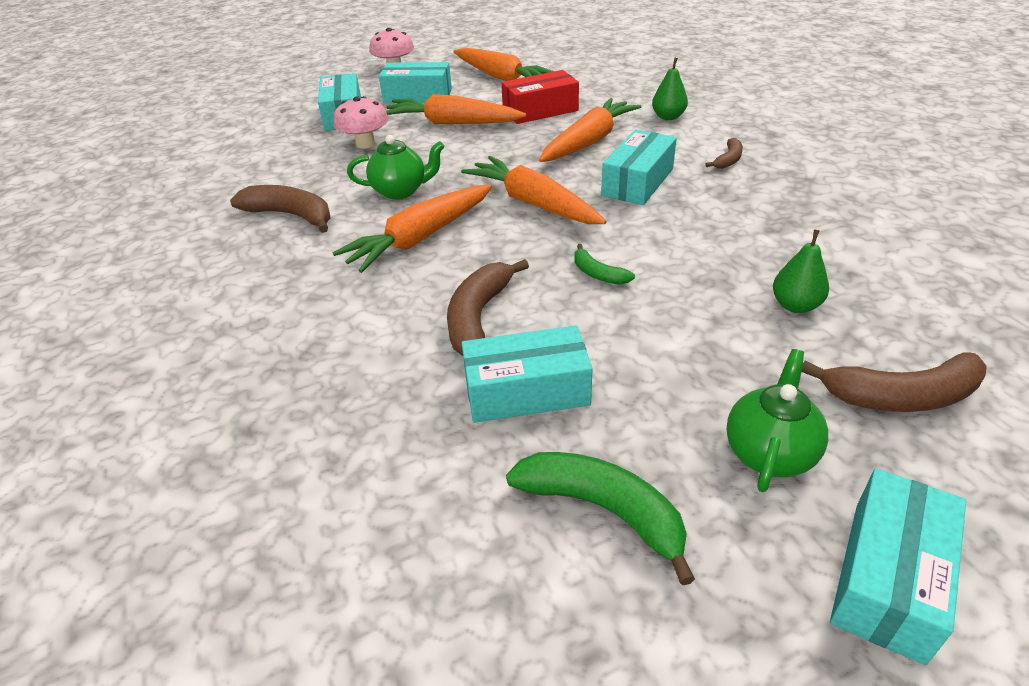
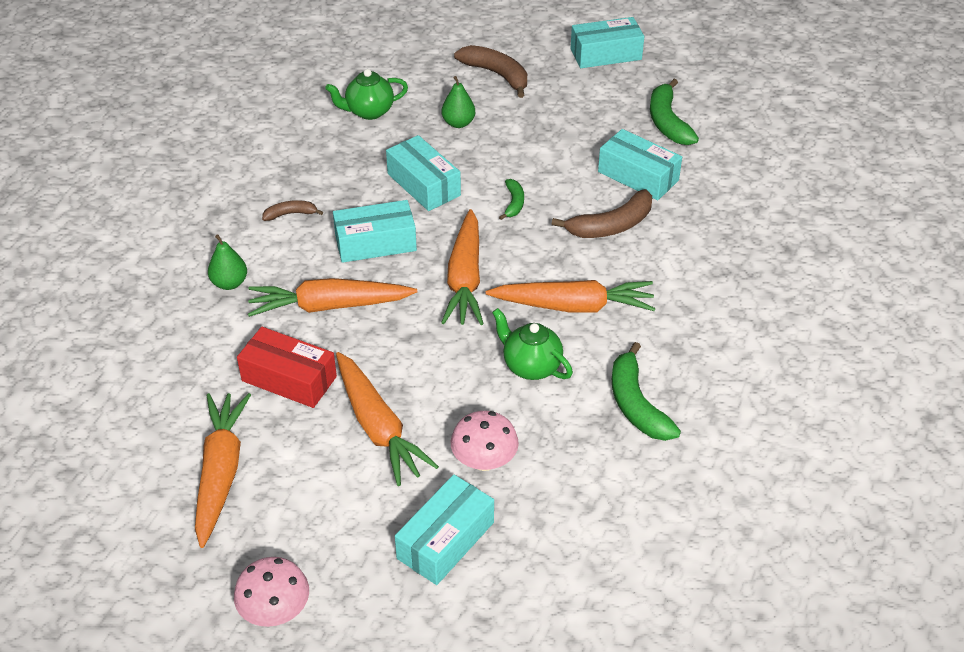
camera: 135 degrees left, 5 degrees up
brown banana [230,185,330,233] -> green banana [612,342,681,441]
turquoise box [379,62,452,103] -> turquoise box moved to [386,135,461,211]
green teapot [726,349,828,492] -> green teapot moved to [325,69,408,120]

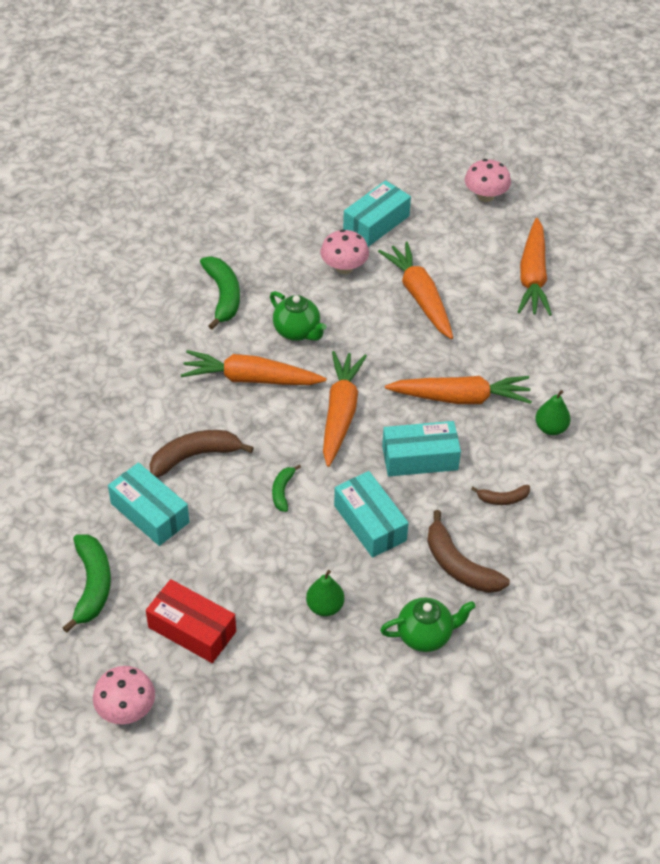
camera: 175 degrees left, 5 degrees up
red box [237,327,337,408] -> red box moved to [146,579,236,663]
brown banana [454,45,527,98] -> brown banana moved to [427,510,510,593]
turquoise box [571,17,644,68] -> pink mushroom [93,666,155,724]

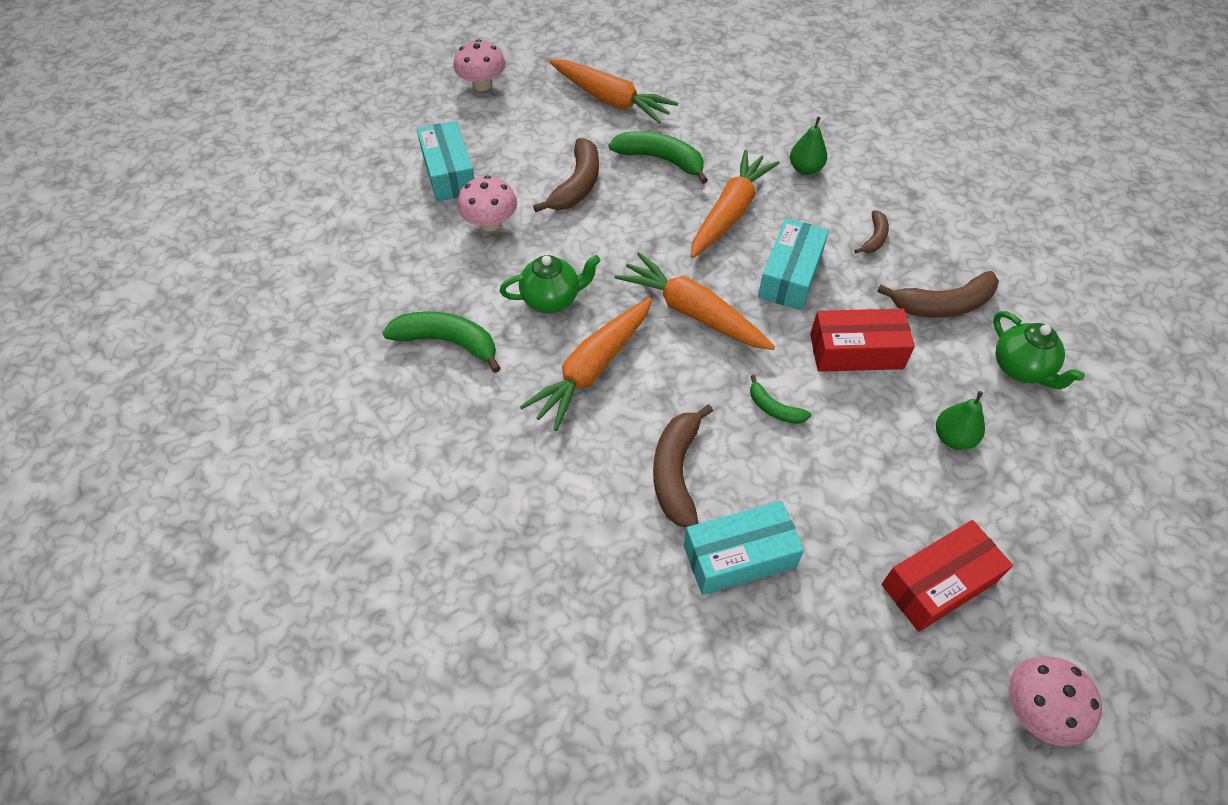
camera: 60 degrees left, 5 degrees up
green banana [62,534,111,633] -> green banana moved to [609,131,708,184]
turquoise box [334,471,409,558] -> red box [810,309,915,372]
orange carrot [378,242,453,339] -> brown banana [533,138,599,212]
green teapot [380,598,476,652] -> green teapot turned 135 degrees clockwise [993,311,1085,390]

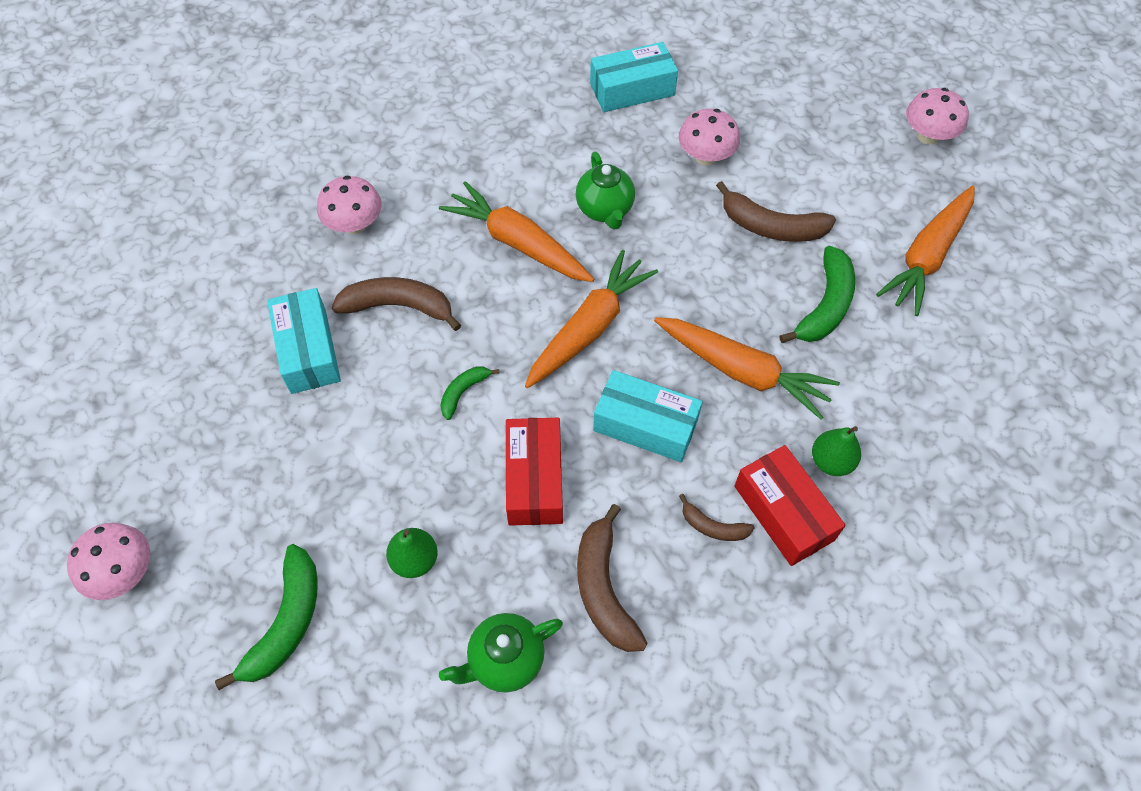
camera: 90 degrees right, 5 degrees up
green banana [382,311,501,373] -> green banana moved to [215,544,318,690]
turquoise box [417,121,475,202] -> turquoise box moved to [590,42,678,112]
red box [881,520,1013,632] -> red box moved to [734,445,846,566]
none -> pink mushroom [317,176,382,234]

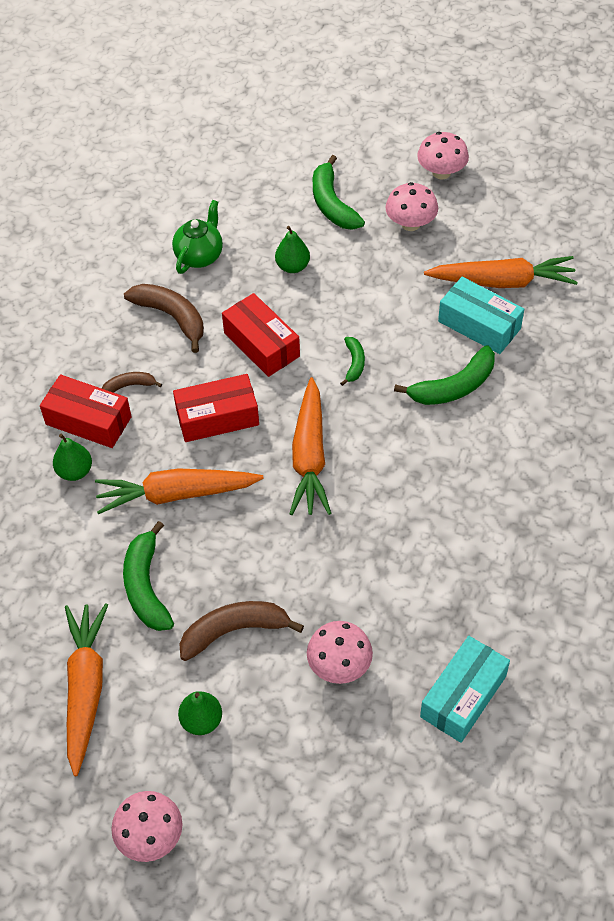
camera: 145 degrees right, 5 degrees down
pink mushroom [317,176,382,234] -> pink mushroom moved to [385,182,438,231]
brown banana [332,277,461,331] -> green banana [394,345,495,405]
orange carrot [439,181,594,282] -> orange carrot moved to [424,256,578,288]
green teapot [576,152,635,230] -> none
turquoise box [593,370,703,462] -> red box [173,374,259,442]
none -> green pear [178,691,222,735]

